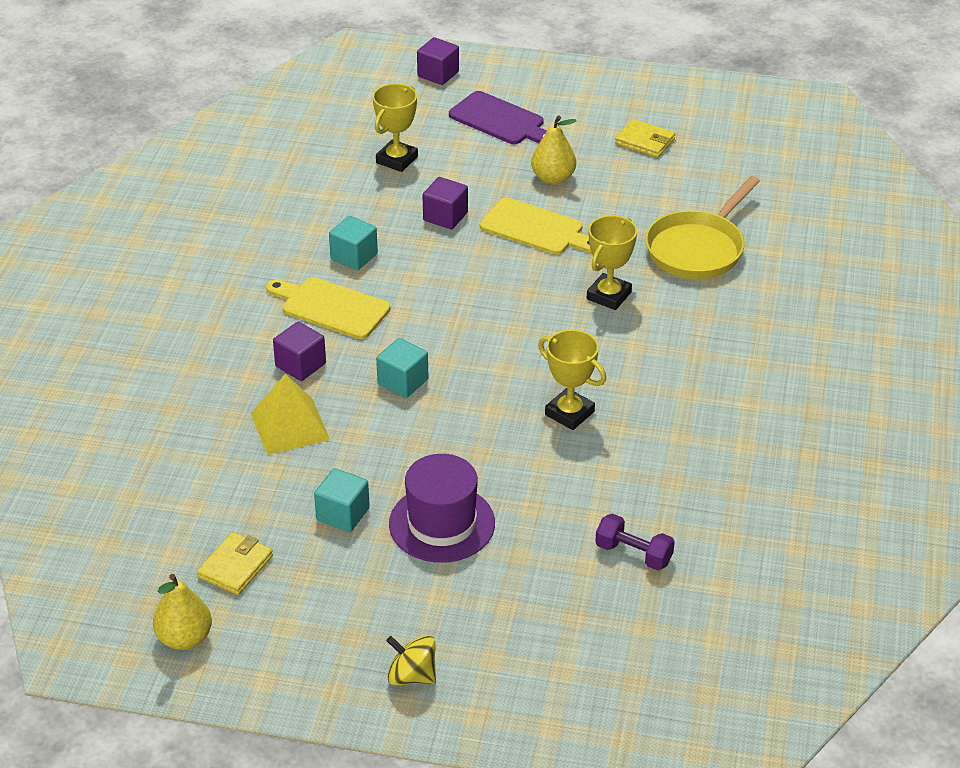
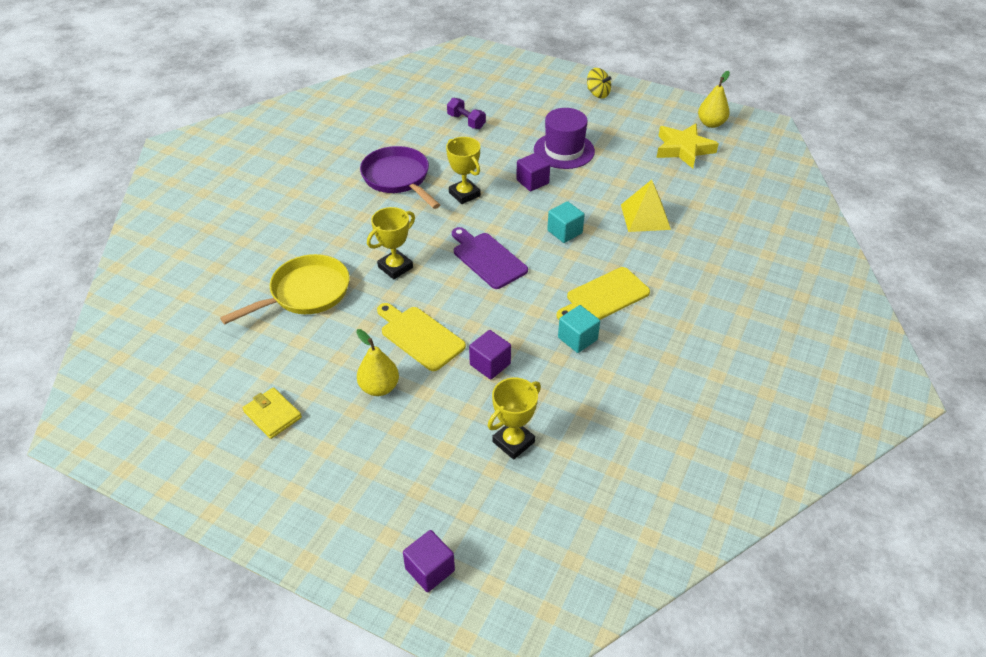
camera: 165 degrees left, 5 degrees up
yellow wallet [197,532,273,595] -> yellow star [656,124,719,168]
yellow cutting board [266,277,391,339] -> yellow cutting board turned 105 degrees clockwise [557,267,650,320]
purple cube [273,321,326,381] -> purple cube moved to [516,153,550,191]
turquoise cube [314,468,370,532] -> none
purple cutting board [449,91,547,144] -> purple cutting board moved to [452,227,528,289]
none -> purple pan [360,146,440,209]

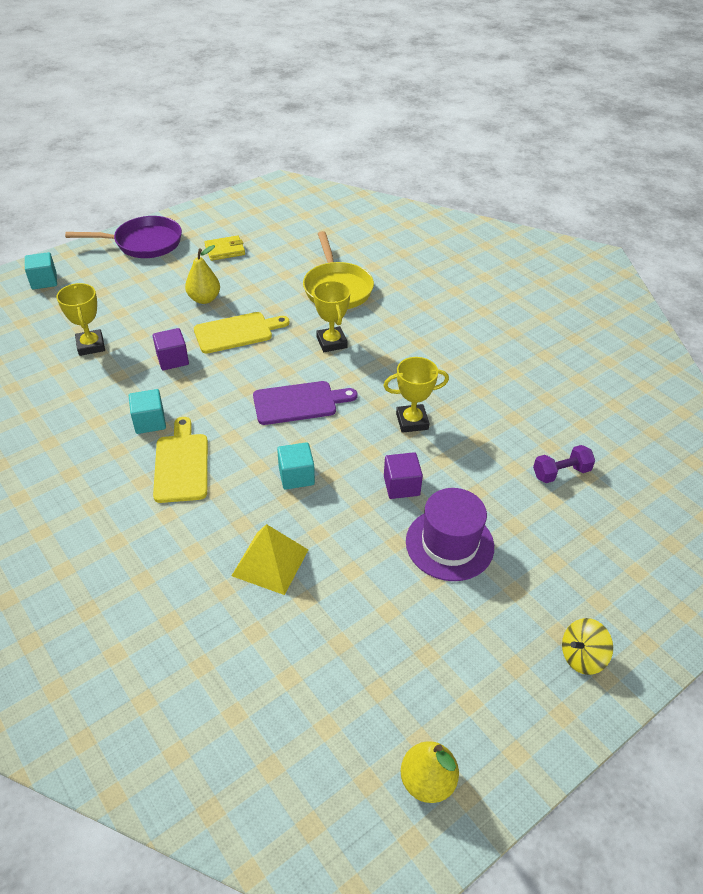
camera: 115 degrees right, 0 degrees up
purple pan [360,146,440,209] -> purple pan moved to [65,216,182,258]
purple cube [403,530,455,592] -> turquoise cube [25,252,57,290]
yellow star [656,124,719,168] -> none

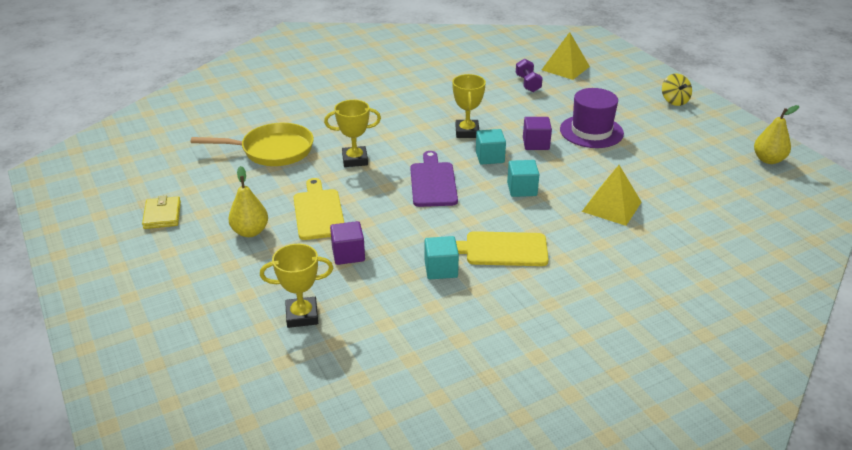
camera: 80 degrees left, 10 degrees down
turquoise cube [25,252,57,290] -> turquoise cube moved to [476,129,506,165]
purple pan [65,216,182,258] -> none
none -> yellow pyramid [542,32,590,80]

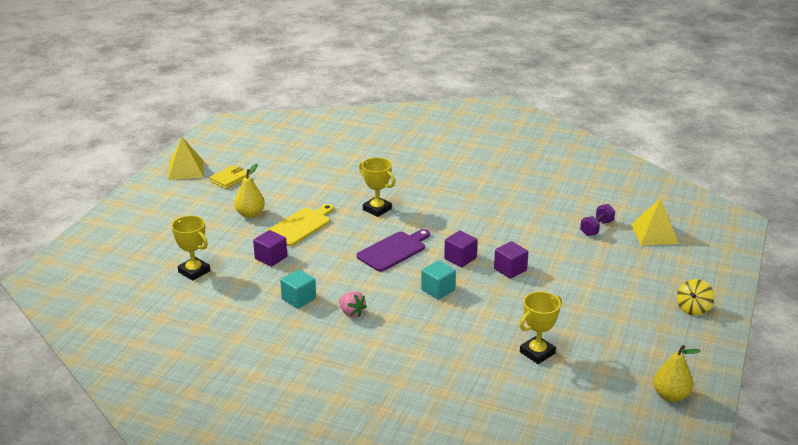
camera: 50 degrees right, 5 degrees down
yellow pan [191,123,314,166] -> none
yellow trophy [452,74,486,138] -> yellow trophy moved to [520,291,562,364]
yellow cutting board [456,231,549,266] -> pink strawberry [339,291,367,317]
turquoise cube [476,129,506,165] -> purple cube [444,231,478,267]
purple hat [560,88,624,148] -> none
yellow pyramid [582,165,641,226] -> yellow pyramid moved to [168,137,204,180]

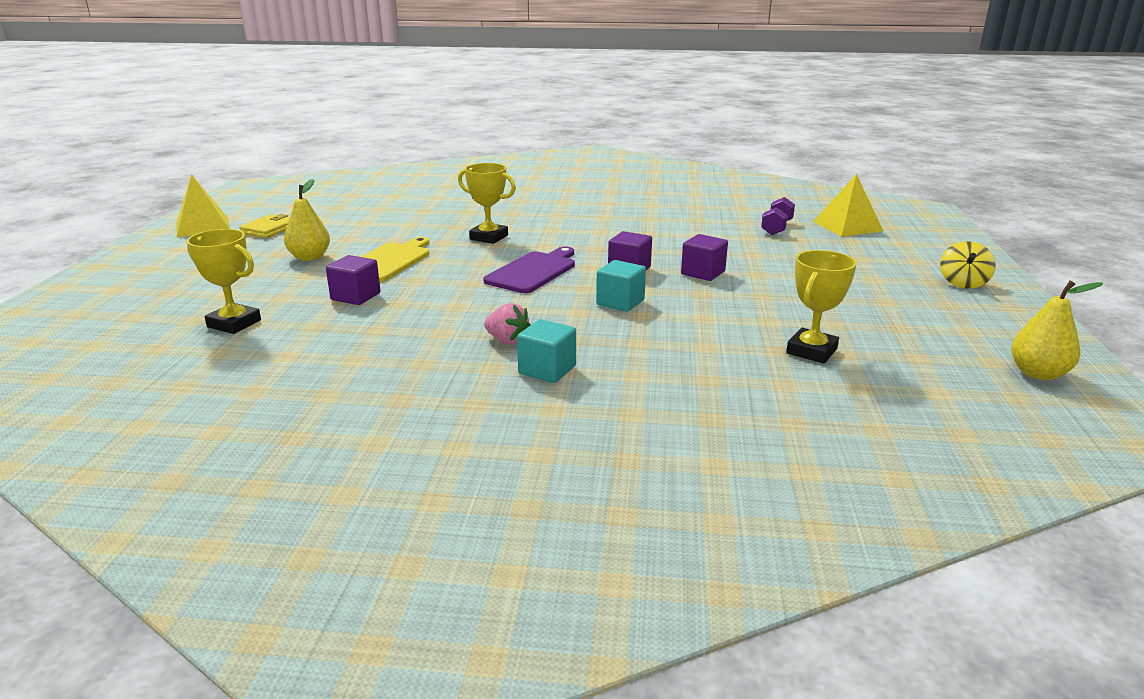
camera: 15 degrees left, 5 degrees down
turquoise cube [280,269,316,309] -> turquoise cube moved to [517,319,576,383]

